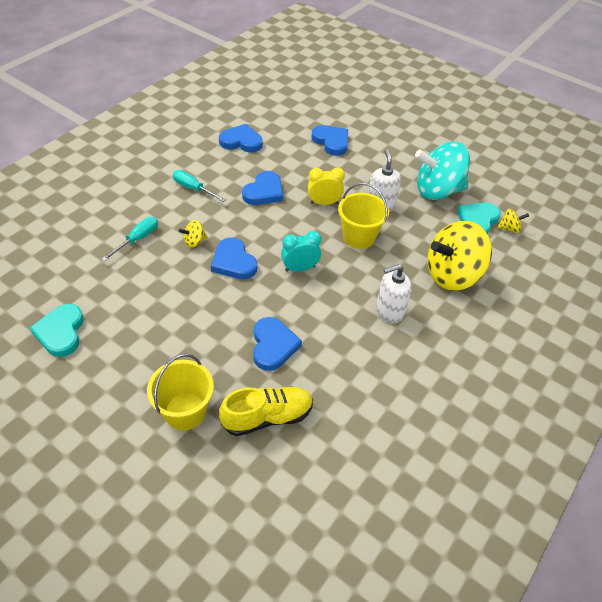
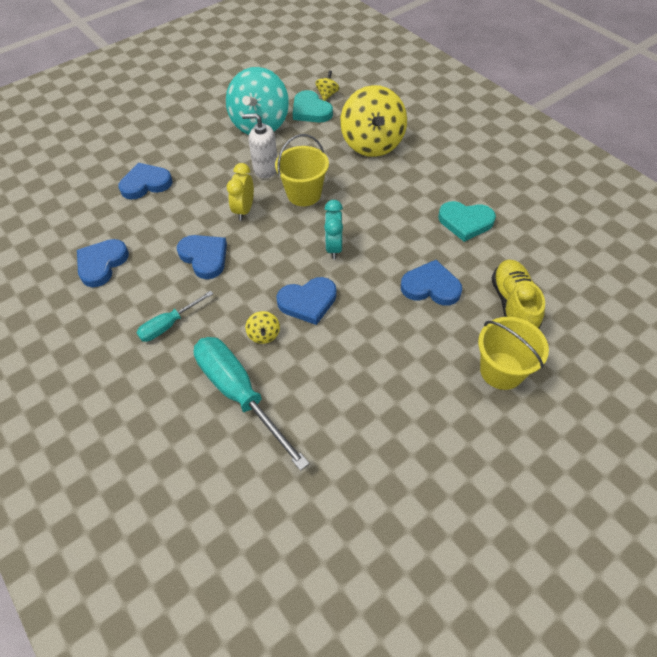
camera: 70 degrees left, 5 degrees up
turquoise heart [30,304,84,357] -> turquoise heart moved to [438,201,496,242]
turquoise screwdriver [102,217,158,261] -> turquoise screwdriver [194,337,310,471], size x1.86
white soap dispenser [376,264,412,324] -> none

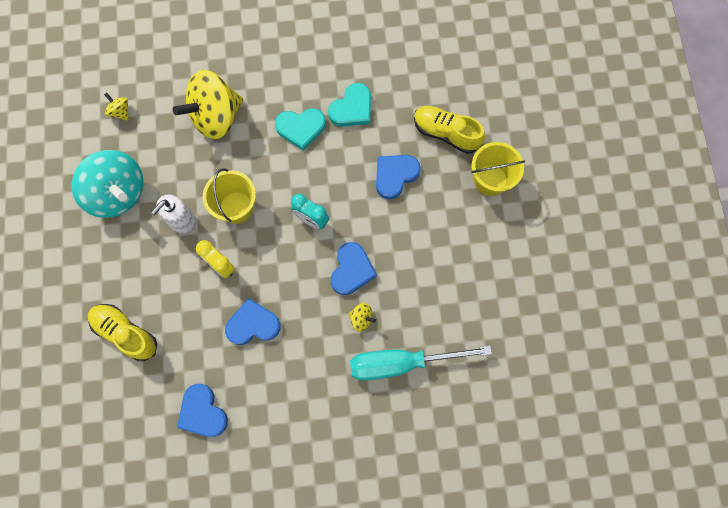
camera: 60 degrees left, 20 degrees up
blue heart [118,163,173,200] -> yellow shoe [88,304,157,361]
turquoise screwdriver [137,291,213,342] -> none
turquoise heart [293,90,333,123] -> turquoise heart moved to [275,108,326,151]
yellow spinning top [340,85,407,157] -> yellow spinning top turned 120 degrees clockwise [173,70,243,139]

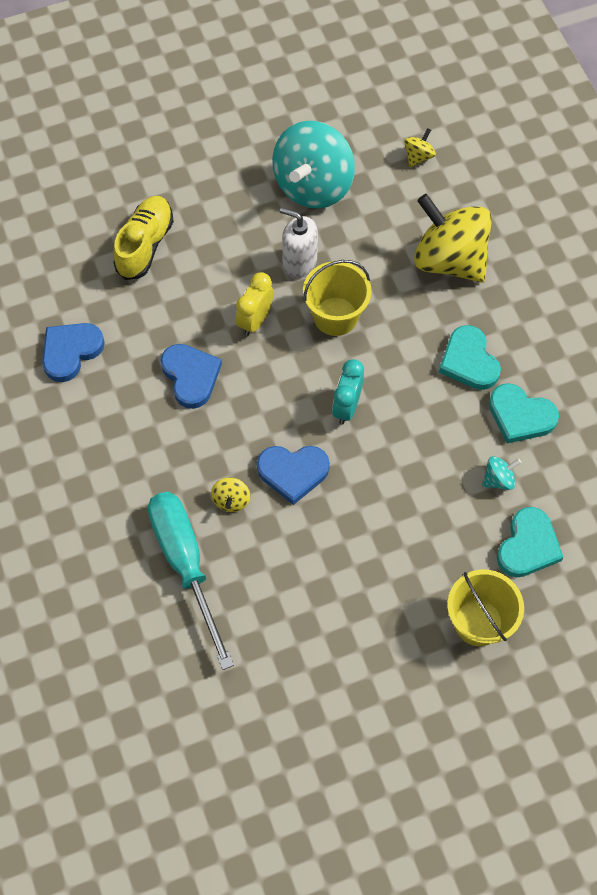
camera: 75 degrees right, 10 degrees down
blue heart [376,155,421,200] -> none
yellow shoe [414,106,485,154] -> turquoise heart [497,507,564,577]
none -> turquoise spinning top [482,456,521,490]

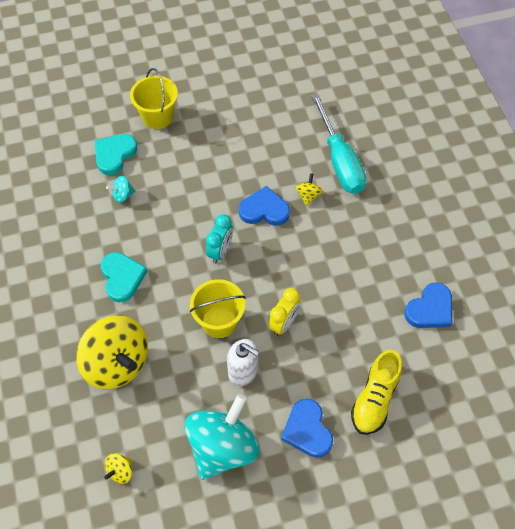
camera: 175 degrees left, 5 degrees down
blue heart [160,344,222,409] -> blue heart moved to [281,399,333,458]
turquoise heart [489,383,559,444] -> none

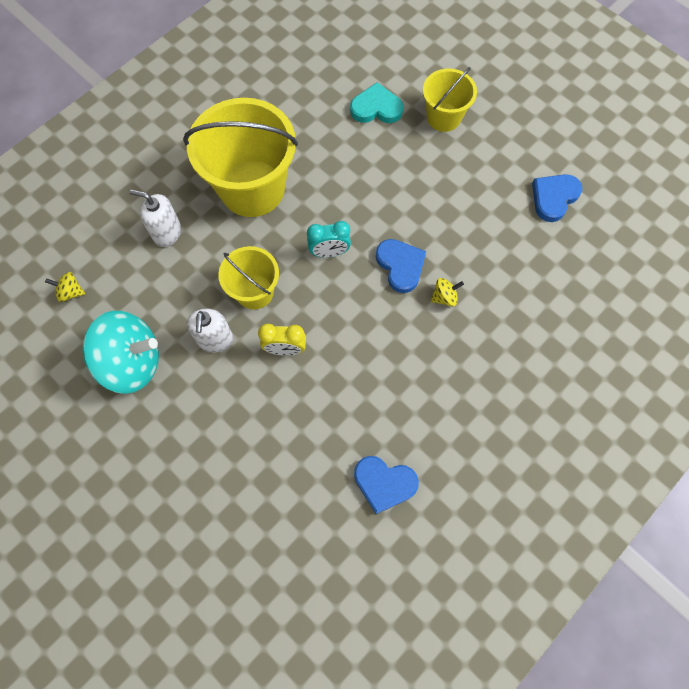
camera: 60 degrees right, 10 degrees up
yellow spinning top [76,315,148,389] -> white soap dispenser [129,189,181,247]
turquoise heart [101,252,148,302] -> yellow bucket [183,98,298,217]
turquoise spinning top [106,176,135,203] -> none
blue heart [281,399,333,458] -> blue heart moved to [532,174,582,222]
turquoise screwdriver [311,93,366,194] -> none
yellow shoe [351,350,402,435] -> none

